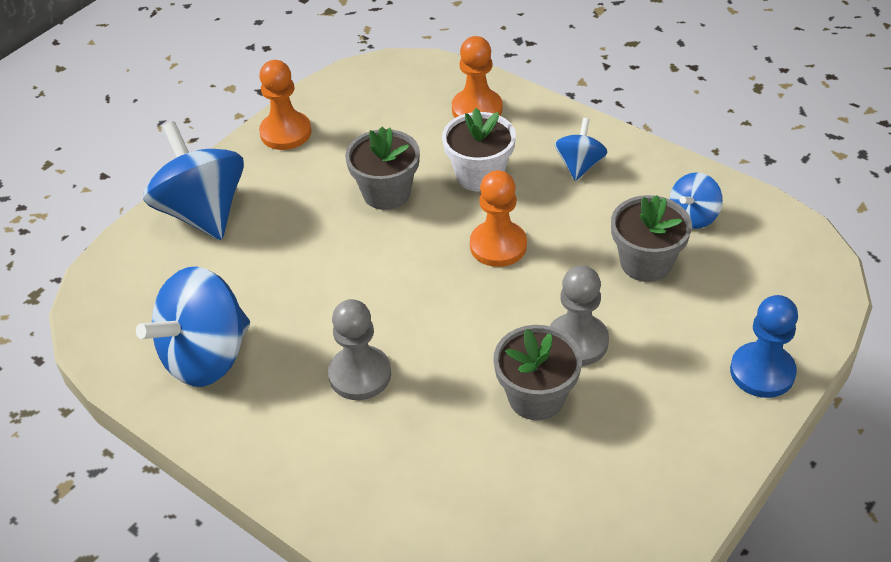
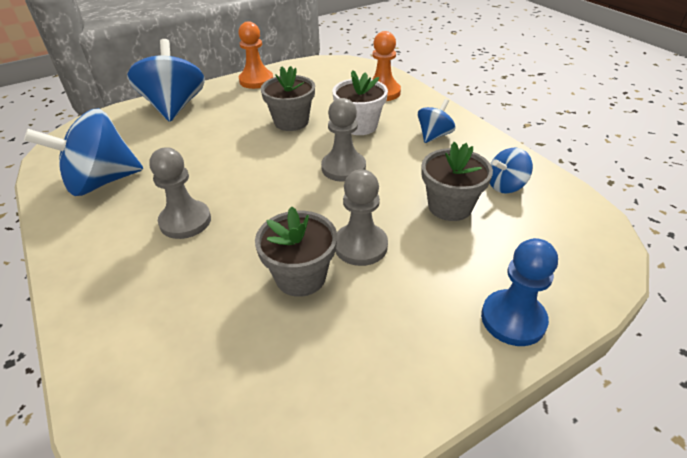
camera: 20 degrees right, 5 degrees down
orange pawn [470,170,527,267] -> grey pawn [321,98,366,182]

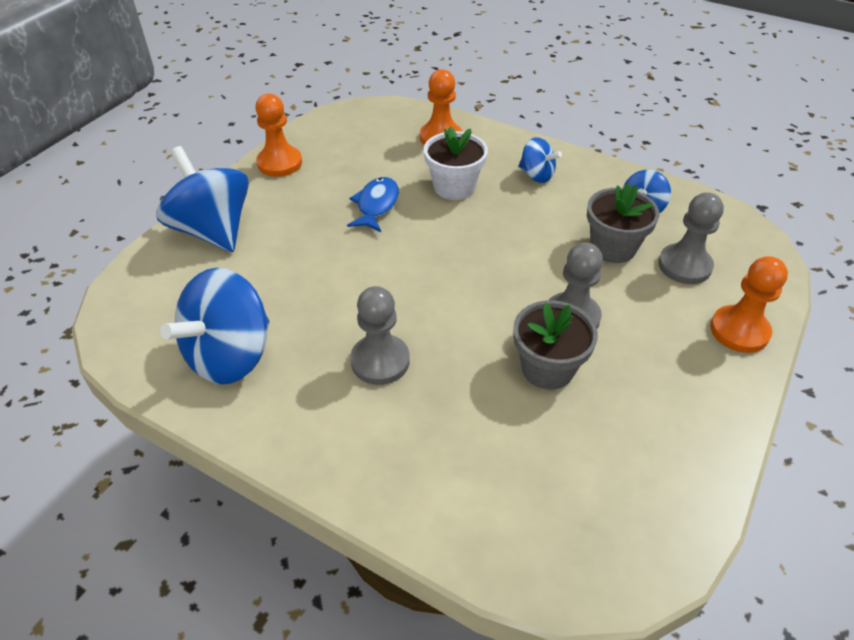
camera: 30 degrees left, 5 degrees up
grey flower pot [261,66,315,131] -> blue fish [347,177,399,232]
grey pawn [321,98,366,182] -> grey pawn moved to [658,192,724,284]
blue spinning top [417,99,455,143] -> blue spinning top turned 120 degrees clockwise [519,137,562,183]
blue pawn [481,238,558,346] -> orange pawn [710,256,788,353]

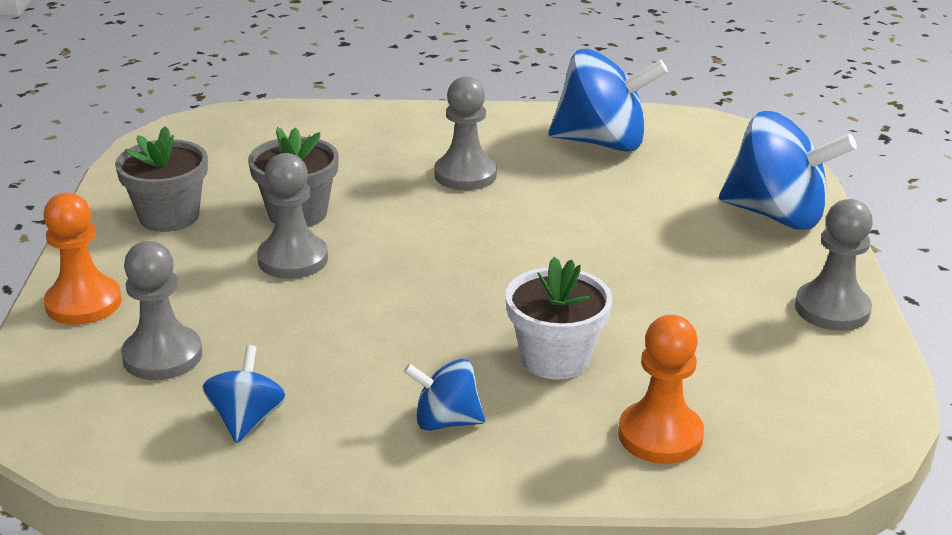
camera: 150 degrees right, 15 degrees down
blue spinning top [160,268,269,384] -> blue spinning top turned 90 degrees clockwise [548,49,668,152]
orange pawn [255,93,302,177] -> grey pawn [795,199,873,331]
blue fish [347,177,399,232] -> none
grey flower pot [587,183,659,263] -> grey flower pot moved to [115,126,208,232]

